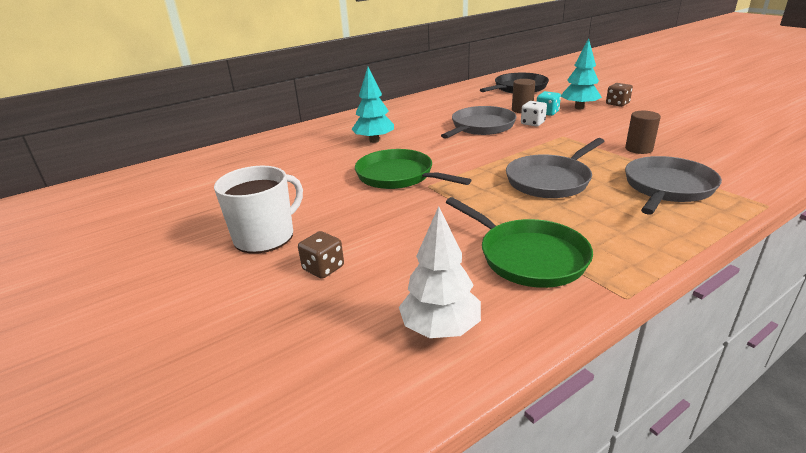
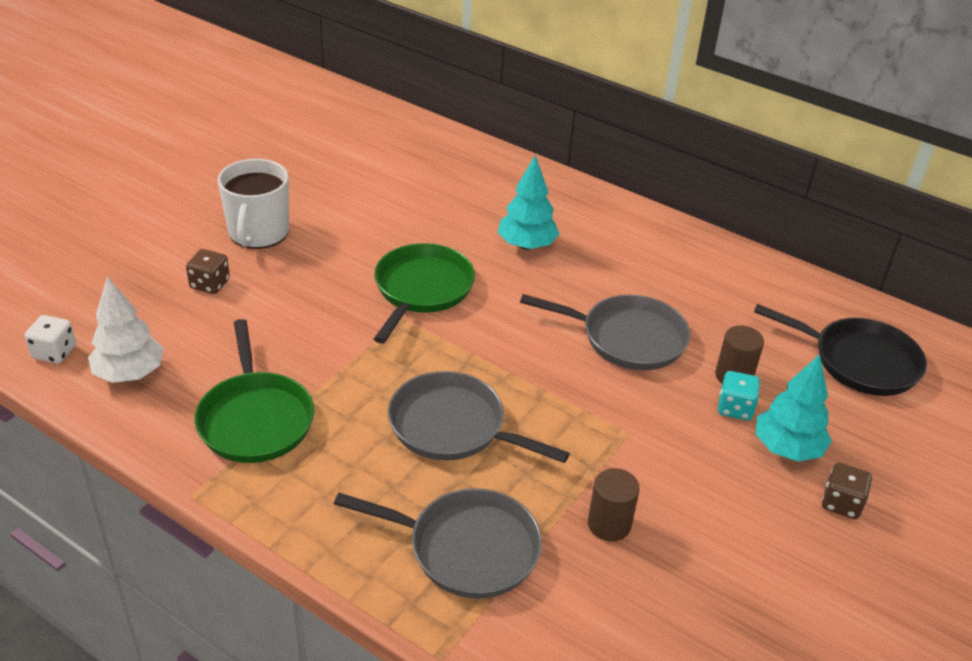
camera: 65 degrees right, 10 degrees up
white mug [214,166,303,253] -> white mug turned 75 degrees clockwise [218,159,289,249]
green pan [446,197,593,288] -> green pan turned 45 degrees counterclockwise [194,319,314,463]
white dice [521,101,547,127] -> white dice moved to [25,315,76,364]

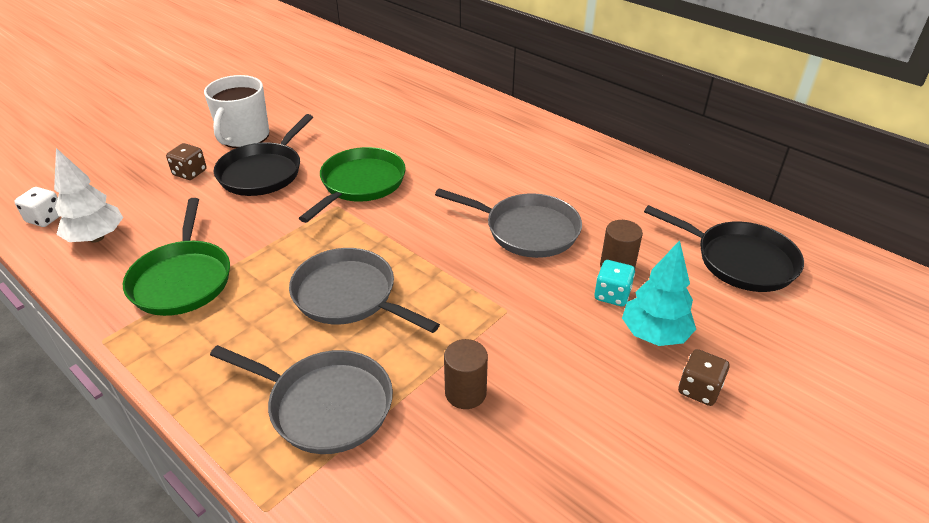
camera: 10 degrees right, 0 degrees up
turquoise tree [498,155,560,250] -> none
none -> black pan [214,114,313,196]

